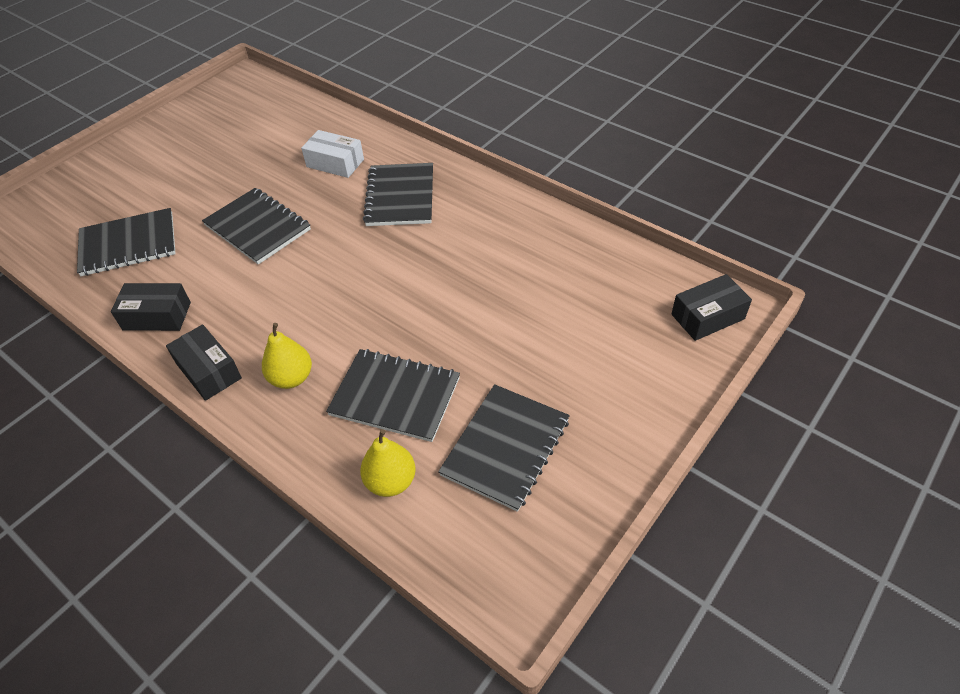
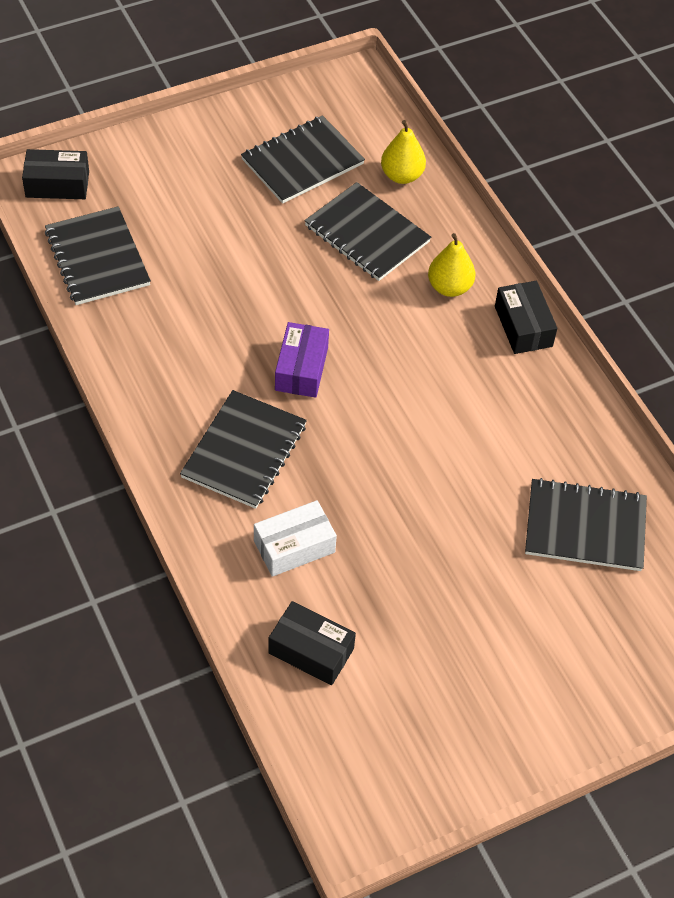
camera: 160 degrees left, 5 degrees up
black box [111,283,191,331] -> black box moved to [268,601,356,685]
black notebook [202,188,311,265] -> black notebook moved to [45,206,151,305]
white box [301,130,364,178] -> white box turned 75 degrees counterclockwise [254,500,337,577]
none -> purple box [275,322,329,398]

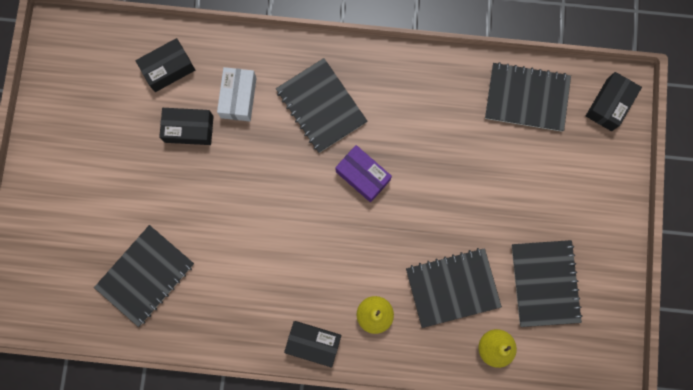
camera: 125 degrees right, 25 degrees up
none -> black box [159,108,214,145]

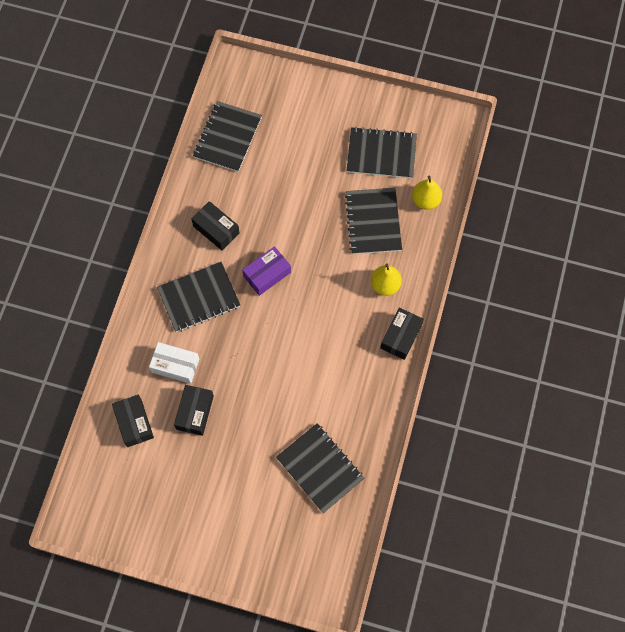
camera: 80 degrees left, 10 degrees down
black box [586,72,642,131] -> black box moved to [191,201,240,250]

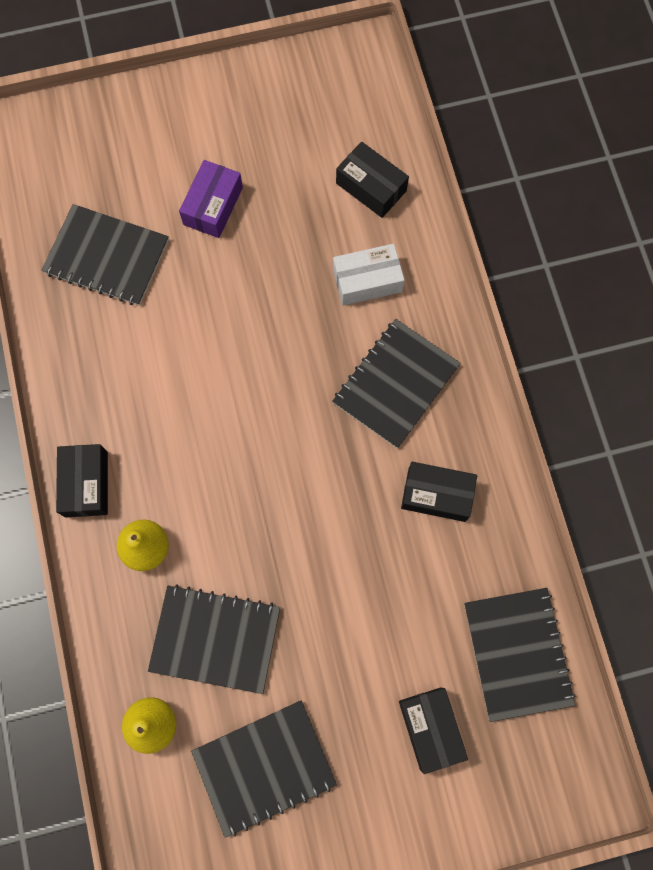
camera: 150 degrees right, 5 degrees up
black box [174,385,214,436] -> black box moved to [399,688,468,774]
purple box [242,246,291,296] -> purple box moved to [179,160,243,238]
black notebook [345,188,402,254] -> black notebook turned 45 degrees counterclockwise [148,584,280,694]

